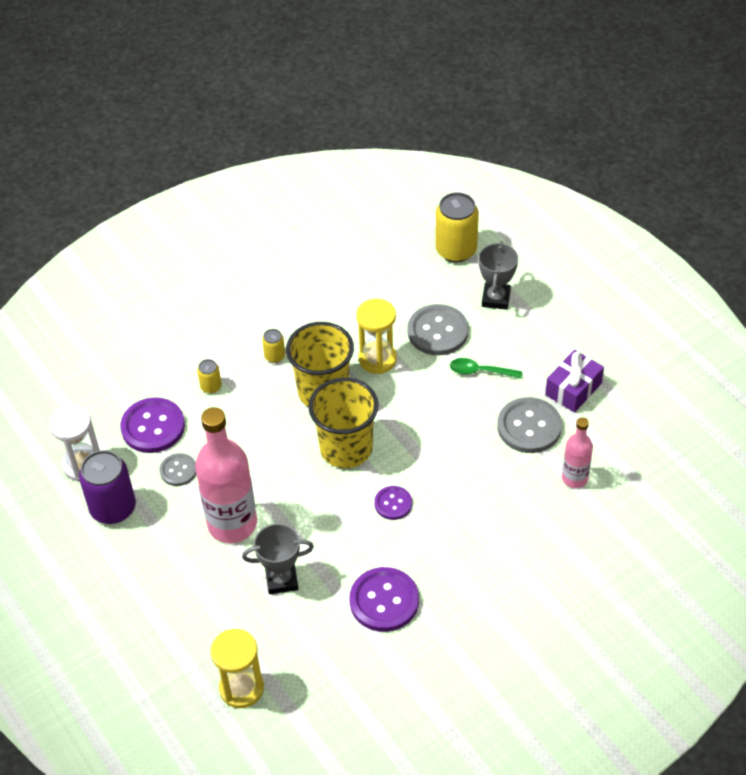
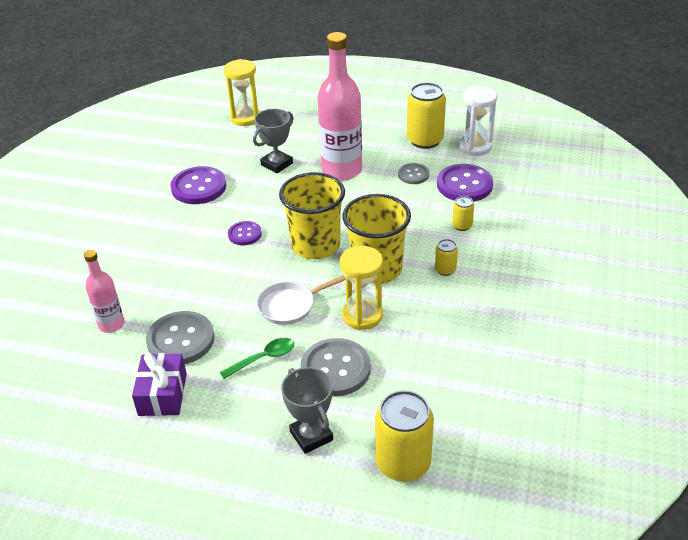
camera: 140 degrees right, 10 degrees down
purple can [79,450,136,524] -> yellow can [407,82,446,149]
none -> white pan [257,275,345,325]

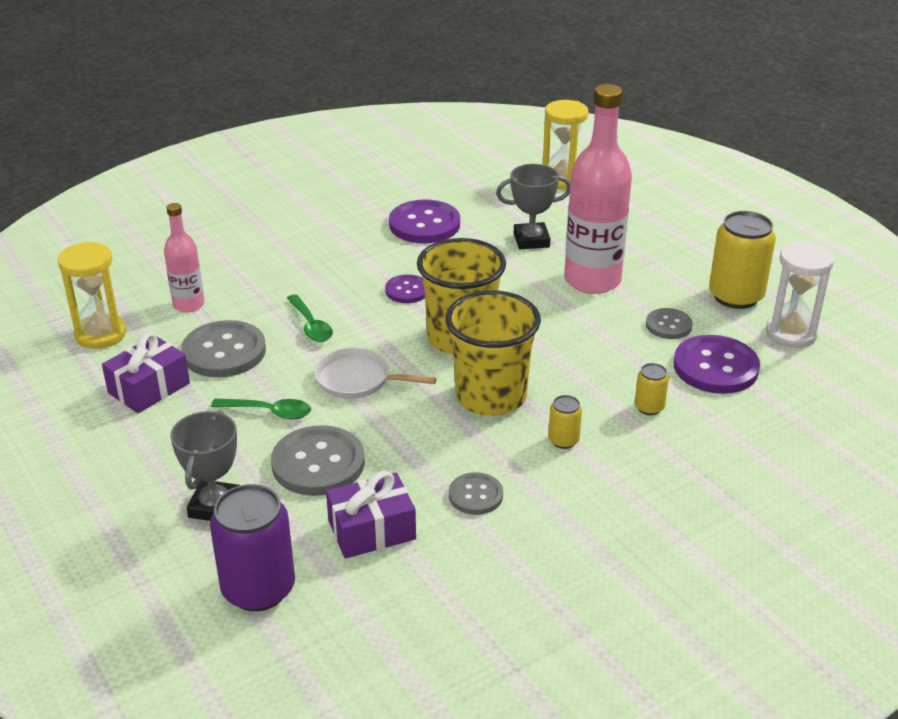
camera: 40 degrees right, 5 degrees down
yellow hourglass [340,246,383,330] -> yellow hourglass moved to [58,241,126,349]
yellow can [375,390,434,482] -> purple can [210,484,295,611]
none -> green spoon [287,294,333,342]
none -> purple gift [326,471,416,559]
none -> grey button [449,472,503,515]

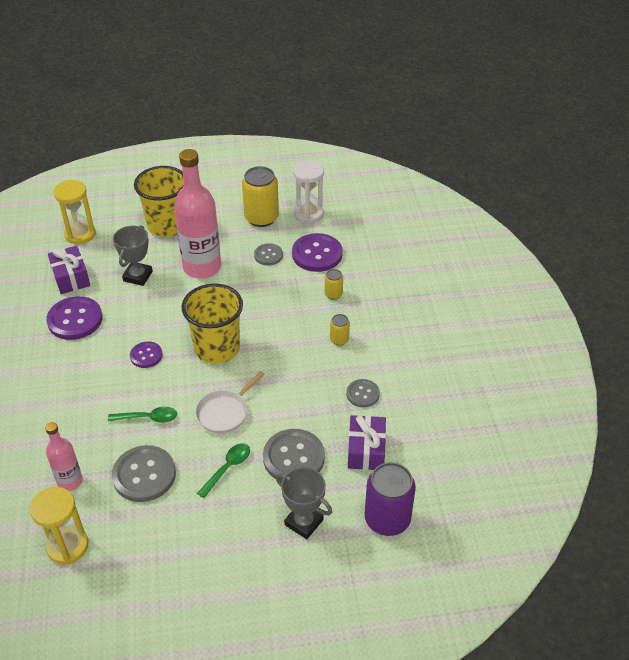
camera: 65 degrees left, 10 degrees up
purple gift [102,333,190,413] -> purple gift moved to [48,246,90,294]
yellow cup [446,290,541,416] -> yellow cup moved to [134,166,184,237]

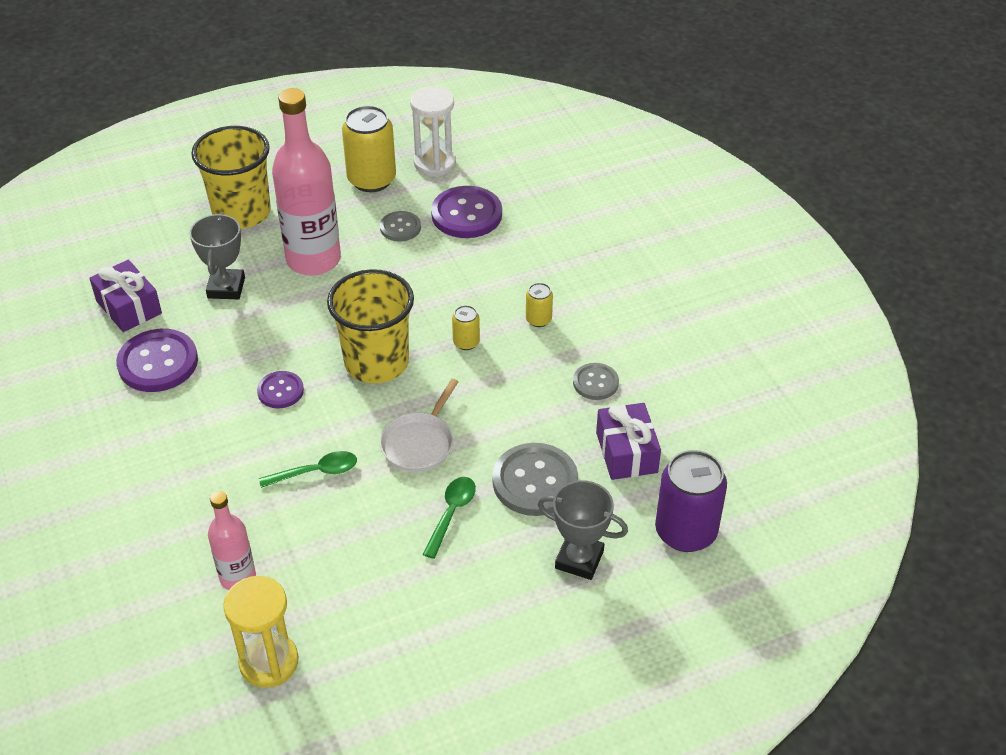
camera: 15 degrees left, 0 degrees up
yellow hourglass [53,180,96,244] -> none
grey button [112,445,176,502] -> none
yellow can [325,269,343,300] -> yellow can moved to [452,305,480,350]

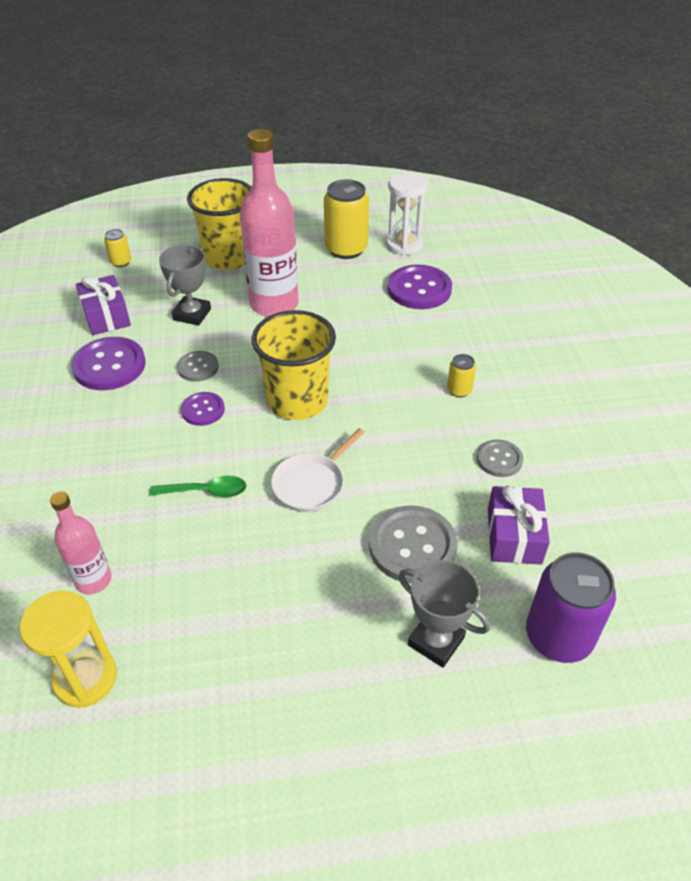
camera: 15 degrees right, 0 degrees up
grey button [380,211,421,242] -> grey button moved to [177,351,219,382]
green spoon [423,477,476,559] -> none
yellow can [452,305,480,350] -> yellow can moved to [104,229,131,267]

